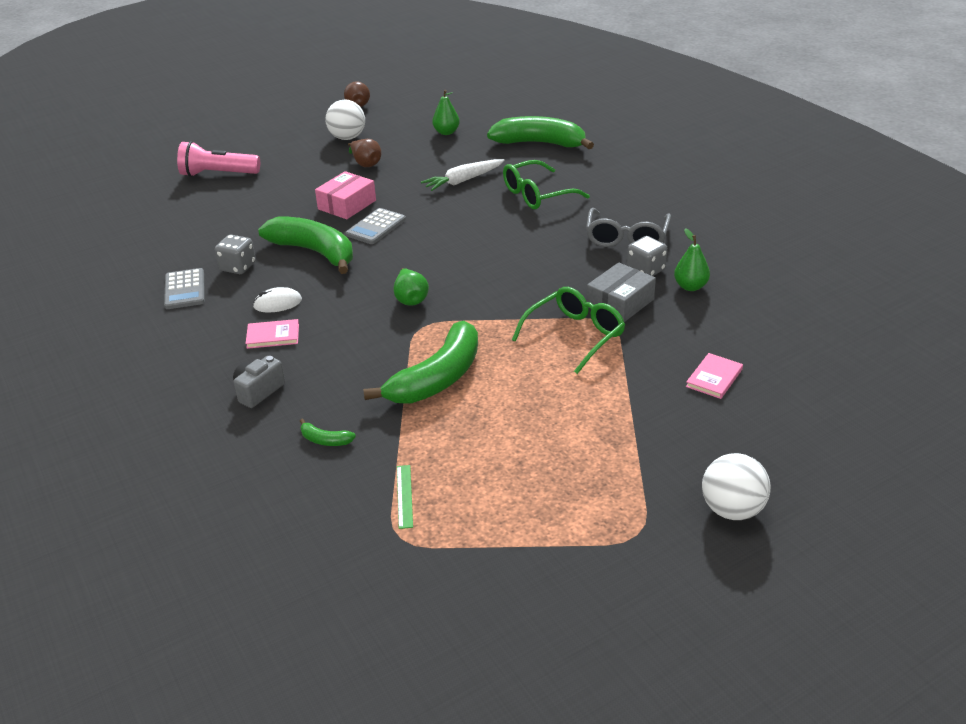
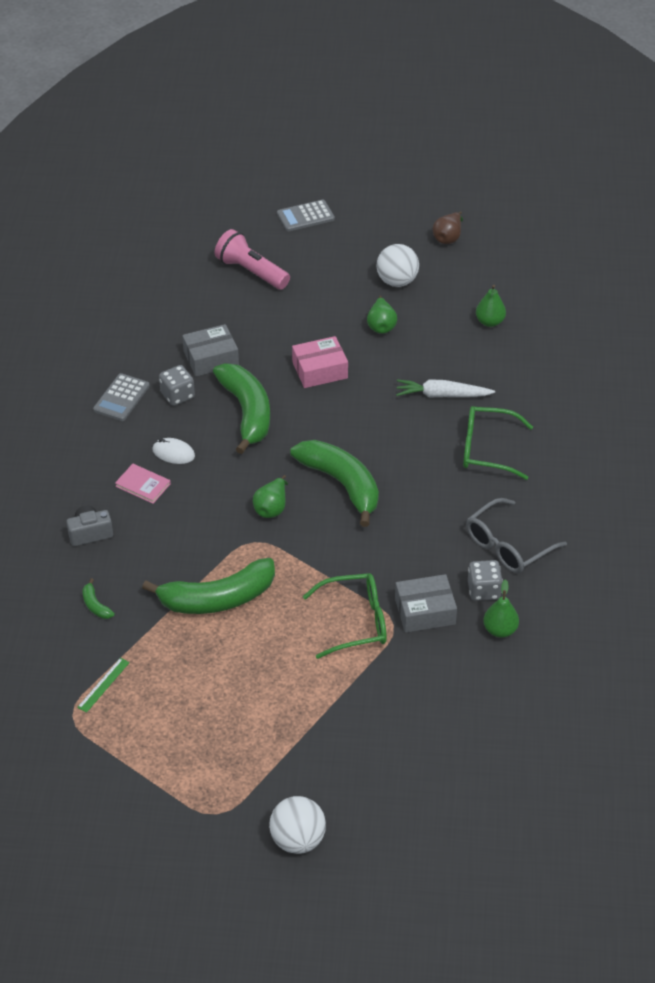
camera: 35 degrees right, 10 degrees up
grey calculator [345,208,406,244] -> grey calculator moved to [277,200,335,231]
brown pear [348,139,381,167] -> green pear [367,295,397,334]
green banana [487,116,594,149] -> green banana moved to [290,440,379,527]
pink book [686,353,743,399] -> none
none -> grey box [182,324,239,377]

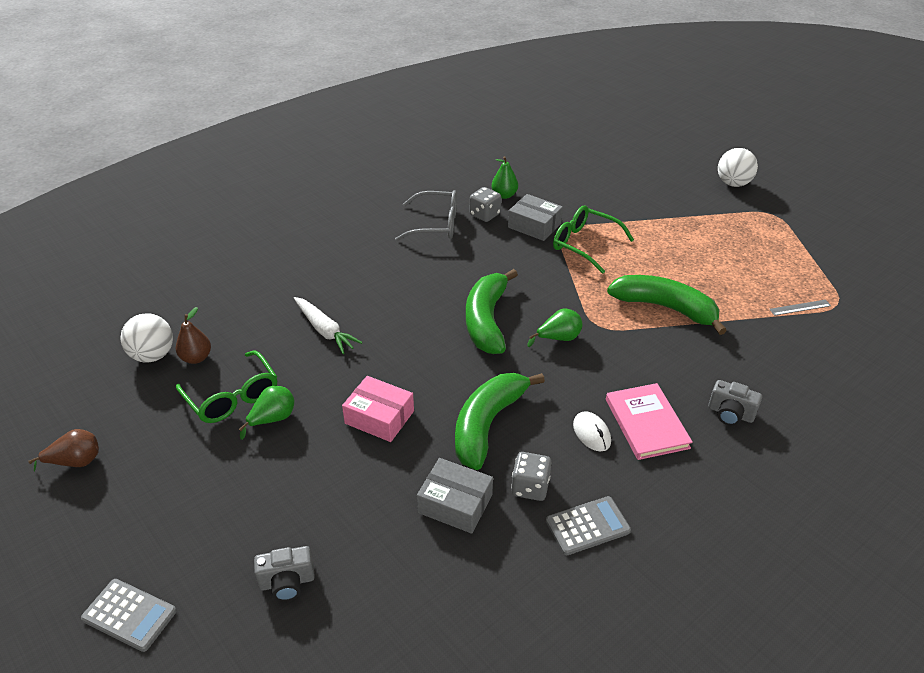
camera: 135 degrees left, 5 degrees down
green ruler [77,658,130,713] -> grey ruler [769,300,831,316]
green banana [83,578,115,619] -> none
pink book [115,464,171,504] -> pink book [606,383,693,460], size x1.62
pink flashlight [214,229,290,290] -> grey camera [254,546,315,601]
white ball [377,244,419,287] -> white ball moved to [120,314,173,363]
green glasses [463,406,533,480] -> green glasses moved to [176,350,277,423]
green pear [476,285,506,327] -> brown pear [176,307,211,364]

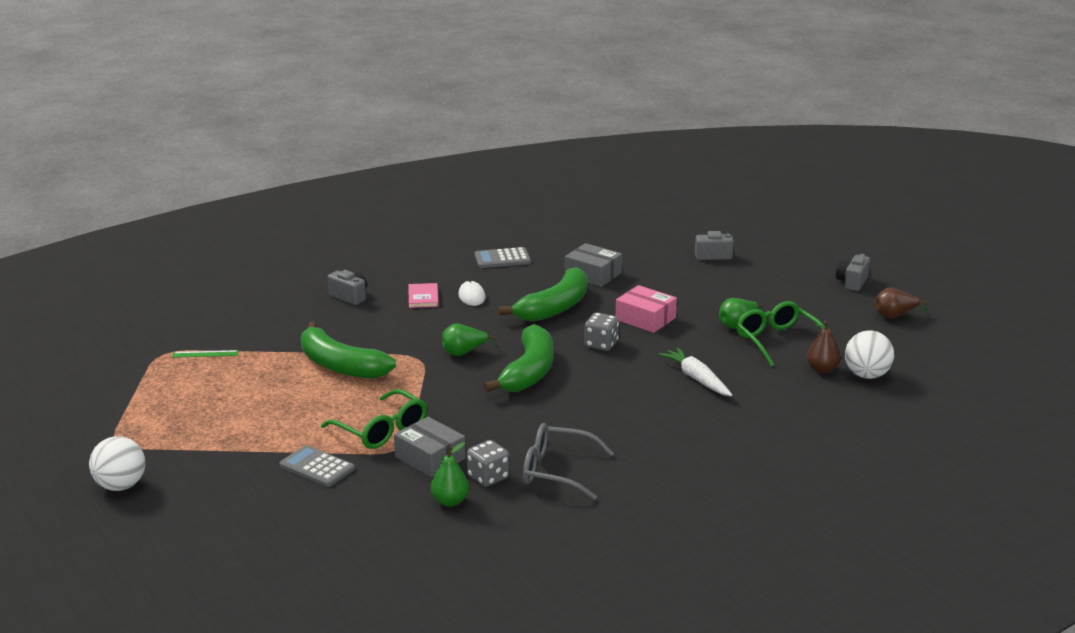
camera: 170 degrees left, 15 degrees down
grey calculator [81,579,177,652] -> grey calculator moved to [280,445,355,487]
grey dice [511,452,552,501] -> grey dice moved to [584,313,619,351]
pink book [606,383,693,460] -> pink book [408,283,439,308], size x0.62
grey ruler [769,300,831,316] -> green ruler [172,350,239,358]
none -> grey camera [836,254,870,291]

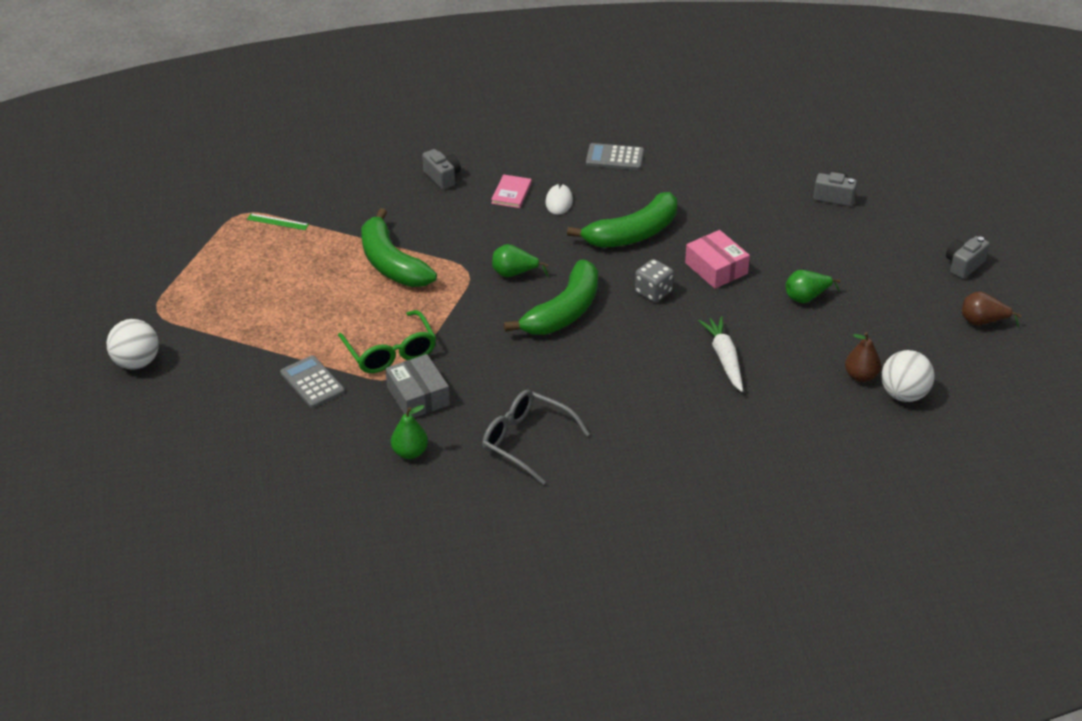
camera: 20 degrees right, 15 degrees up
grey dice [467,440,509,487] -> none
grey box [565,243,622,287] -> none
green glasses [736,301,825,366] -> none

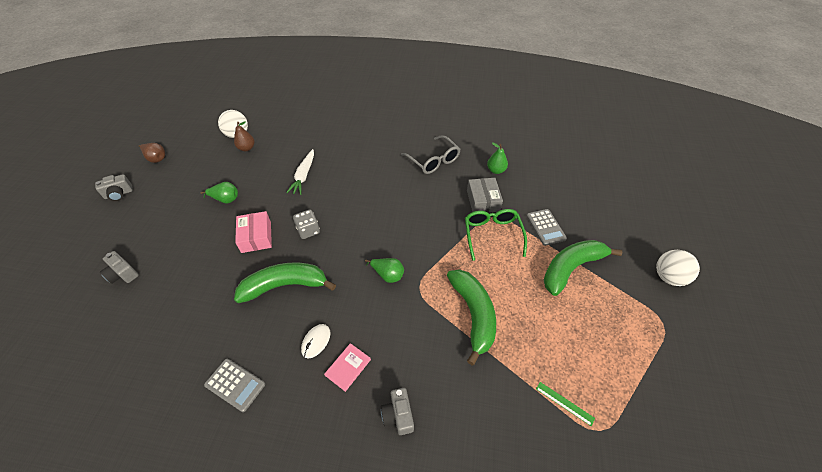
camera: 160 degrees left, 10 degrees up
green banana [504,260,598,335] -> green banana moved to [544,240,622,296]

